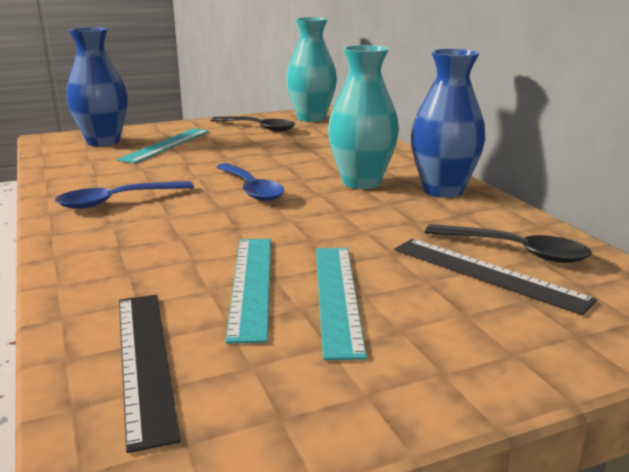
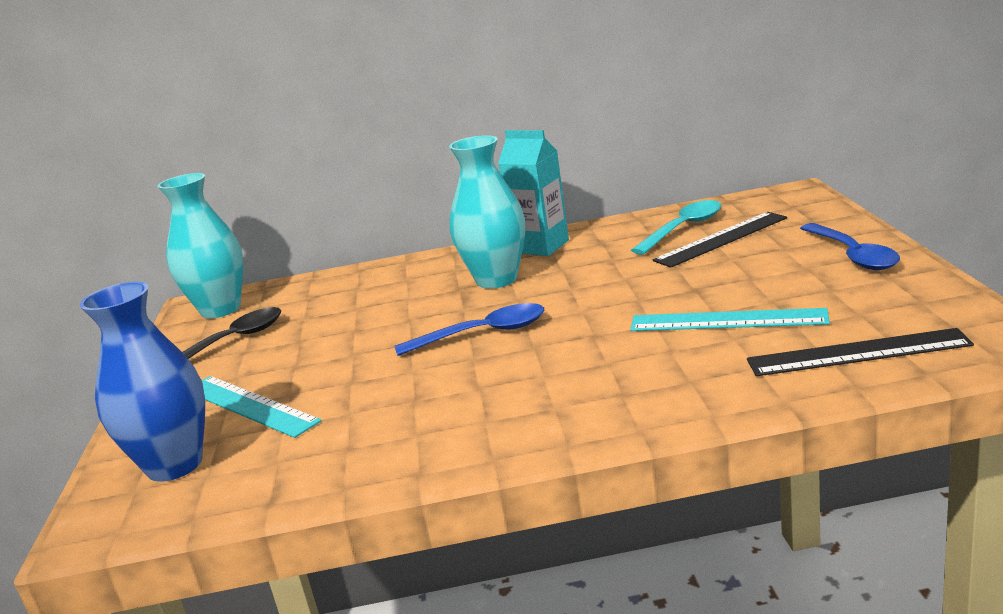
camera: 70 degrees left, 0 degrees up
blue spoon [55,181,194,209] -> blue spoon moved to [800,223,900,270]
turquoise ruler [316,248,367,360] -> none
blue vase [411,49,485,198] -> turquoise carton [498,130,569,256]
black spoon [425,224,592,263] -> turquoise spoon [631,200,721,255]

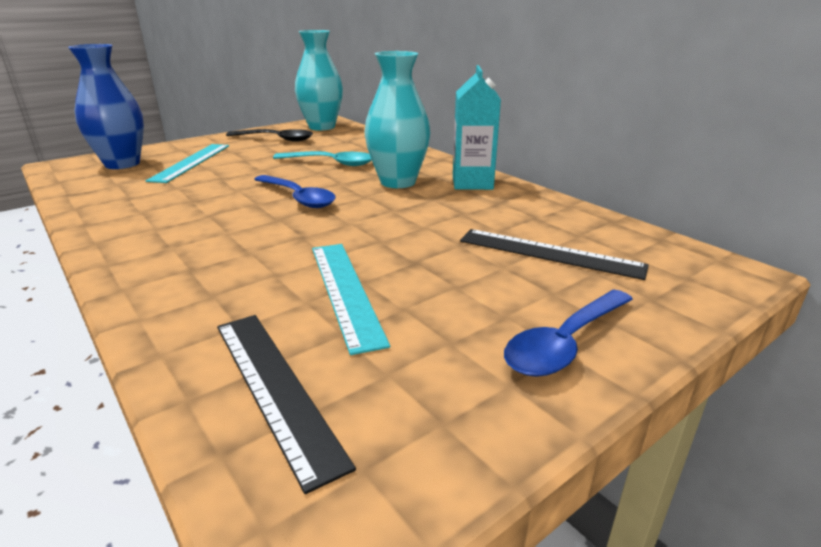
camera: 55 degrees right, 5 degrees up
turquoise spoon [631,200,721,255] -> turquoise spoon moved to [273,151,371,166]

